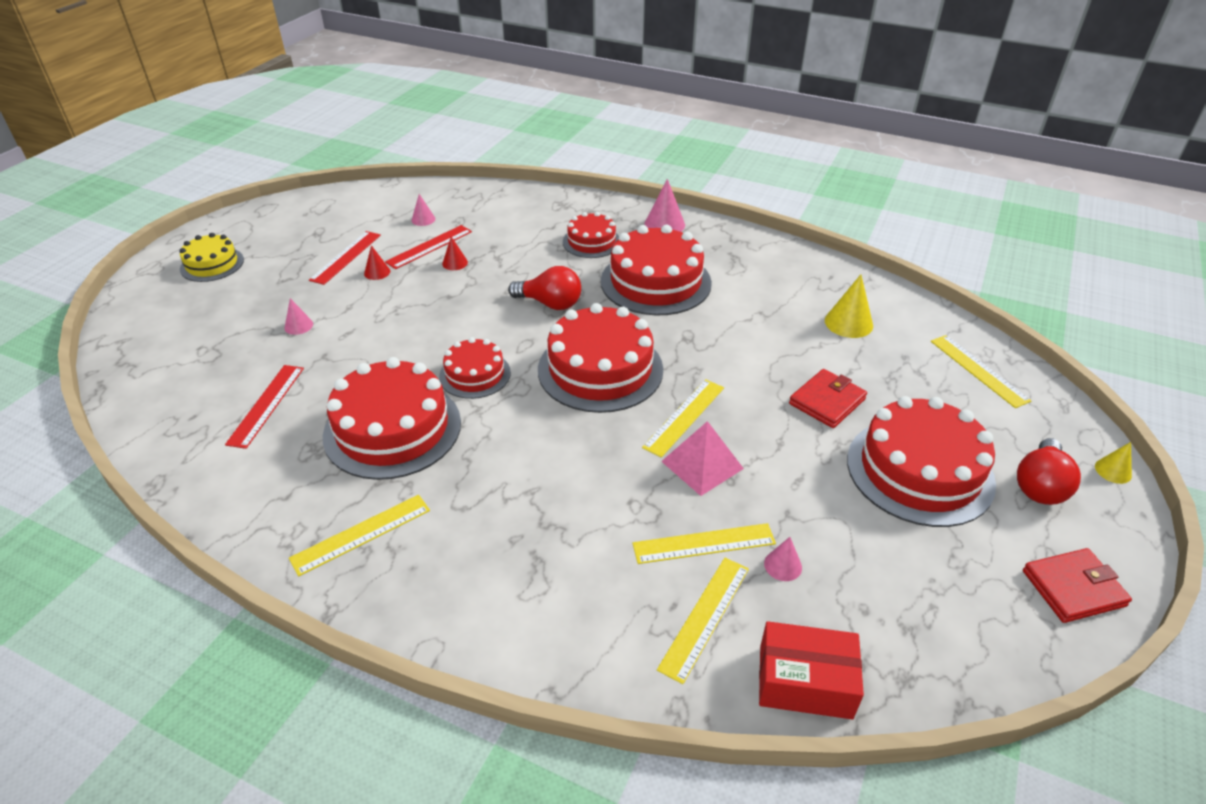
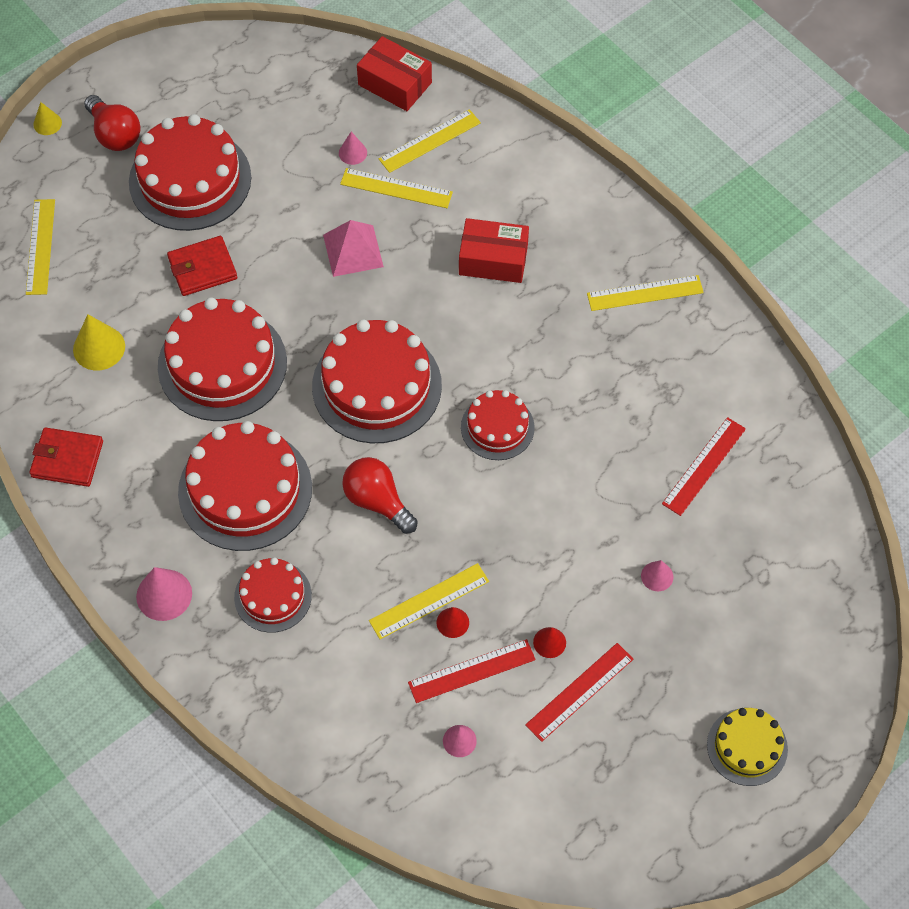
camera: 155 degrees left, 20 degrees up
red cake [323,357,461,480] -> red cake moved to [158,297,287,421]
yellow ruler [642,379,724,458] -> yellow ruler moved to [369,563,489,639]
red light bulb [1017,438,1081,505] -> red light bulb turned 90 degrees clockwise [84,95,140,151]
red wallet [1023,548,1132,623] -> red wallet moved to [29,427,103,487]
none -> red box [459,218,529,283]

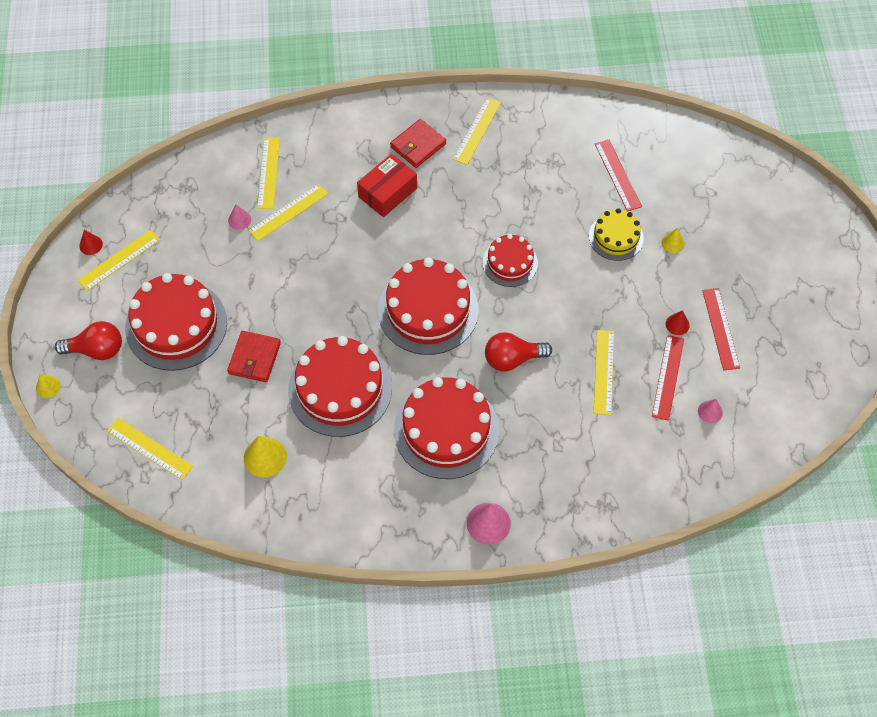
camera: 55 degrees left, 0 degrees up
red wallet [29,427,103,487] -> red wallet moved to [390,119,446,168]
red cake [234,557,312,633] -> none
pink pyramid [323,220,384,277] -> none
red box [357,36,432,111] -> none
red cone [436,607,469,638] -> red cone moved to [79,230,103,255]
pink cone [641,560,673,591] -> yellow cone [661,228,685,253]
yellow cake [707,708,788,786] -> yellow cake moved to [589,208,644,261]
none -> yellow ruler [78,229,160,291]

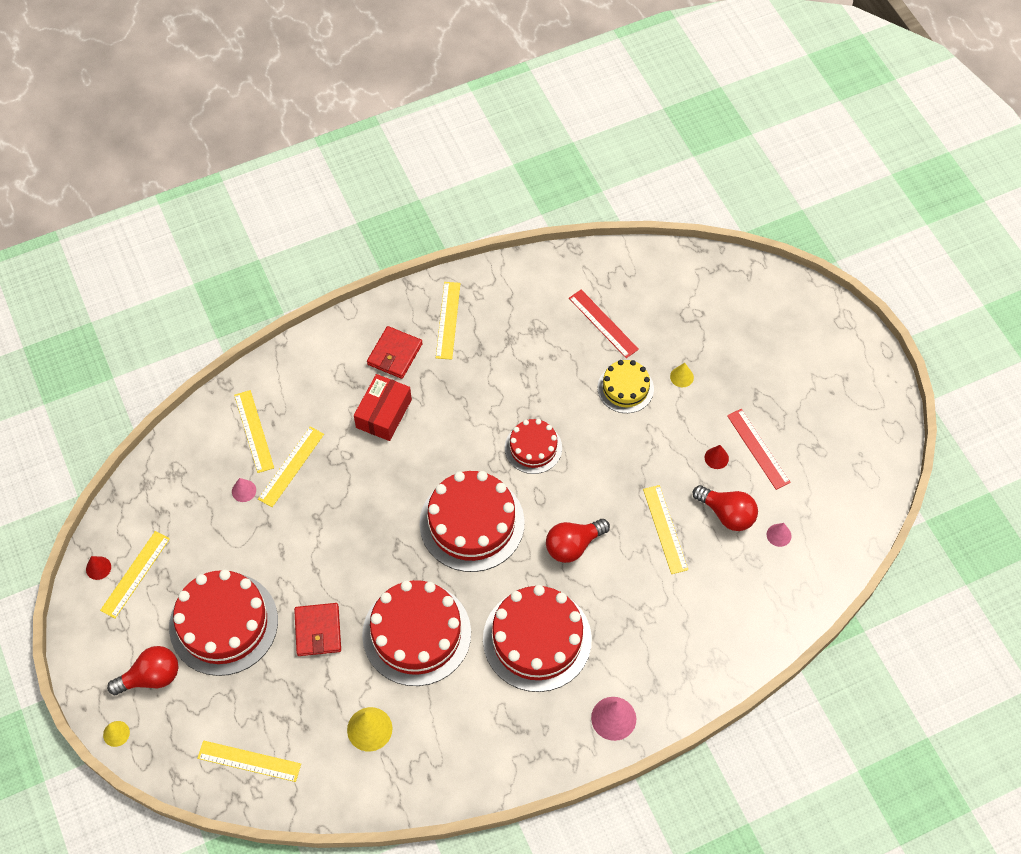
camera: 20 degrees left, 0 degrees up
red ruler [652,335,684,421] -> red light bulb [693,485,758,531]

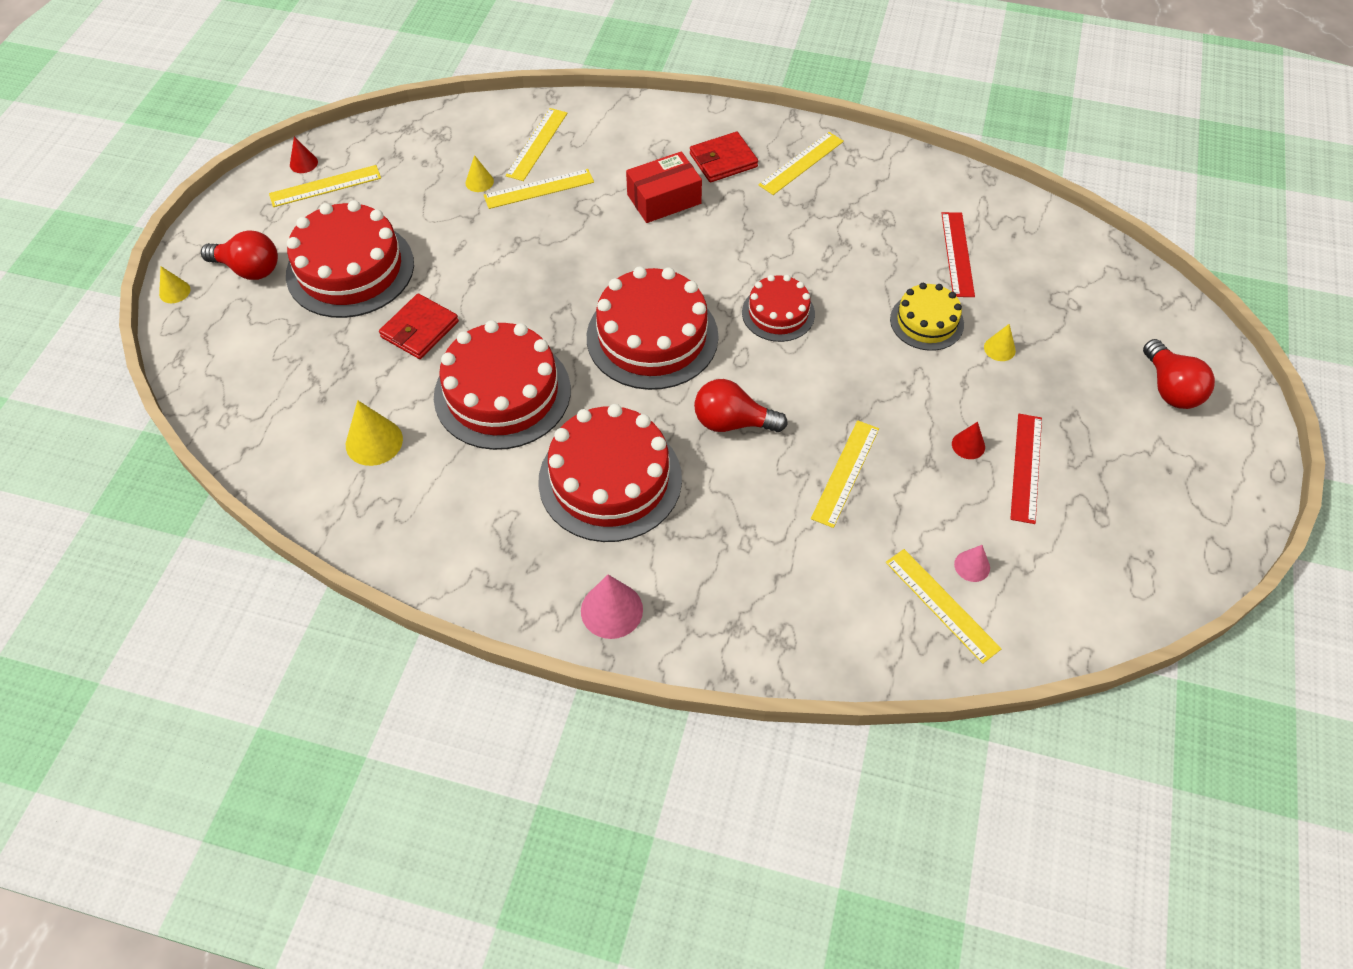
camera: 40 degrees right, 5 degrees down
yellow ruler [197,740,301,782] -> yellow ruler moved to [886,549,1001,664]
pink cone [232,478,256,502] -> yellow cone [465,155,494,192]
red light bulb [693,485,758,531] -> red light bulb moved to [1143,339,1215,409]

